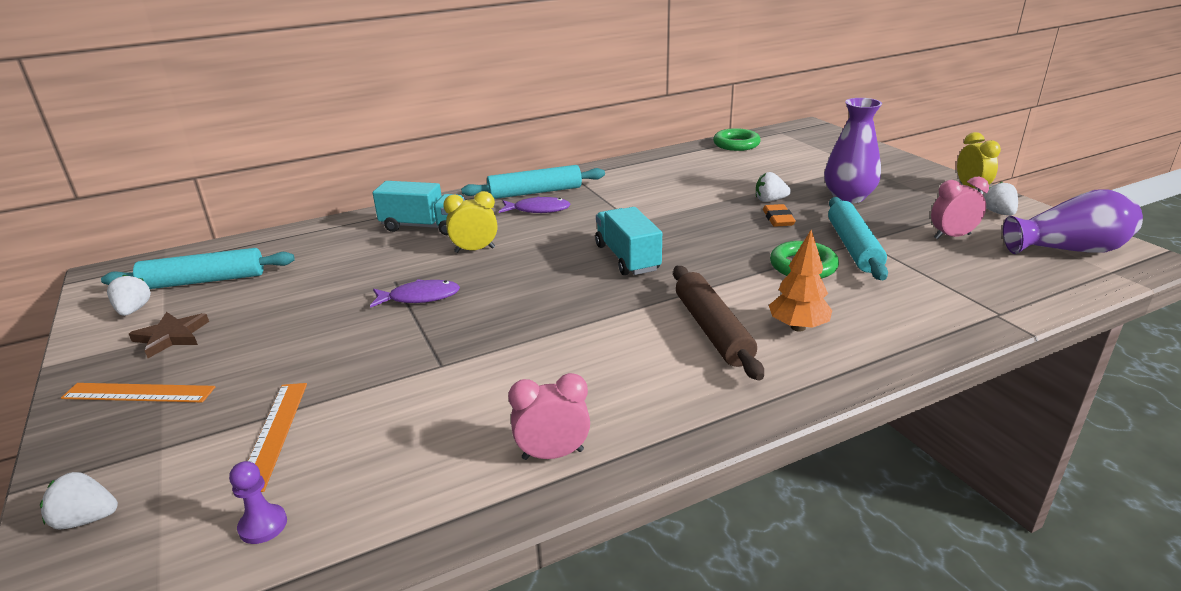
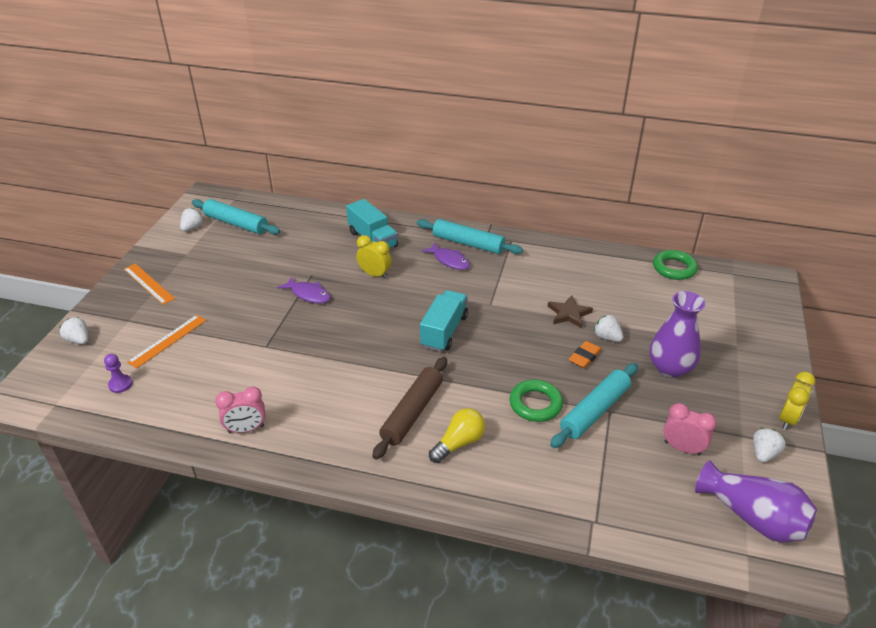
camera: 40 degrees right, 10 degrees up
brown star [129,312,209,358] -> brown star moved to [548,295,593,328]
pink clock [508,373,590,460] -> pink clock turned 135 degrees clockwise [215,386,265,433]
orange tree [769,230,832,332] -> yellow light bulb [429,408,485,463]

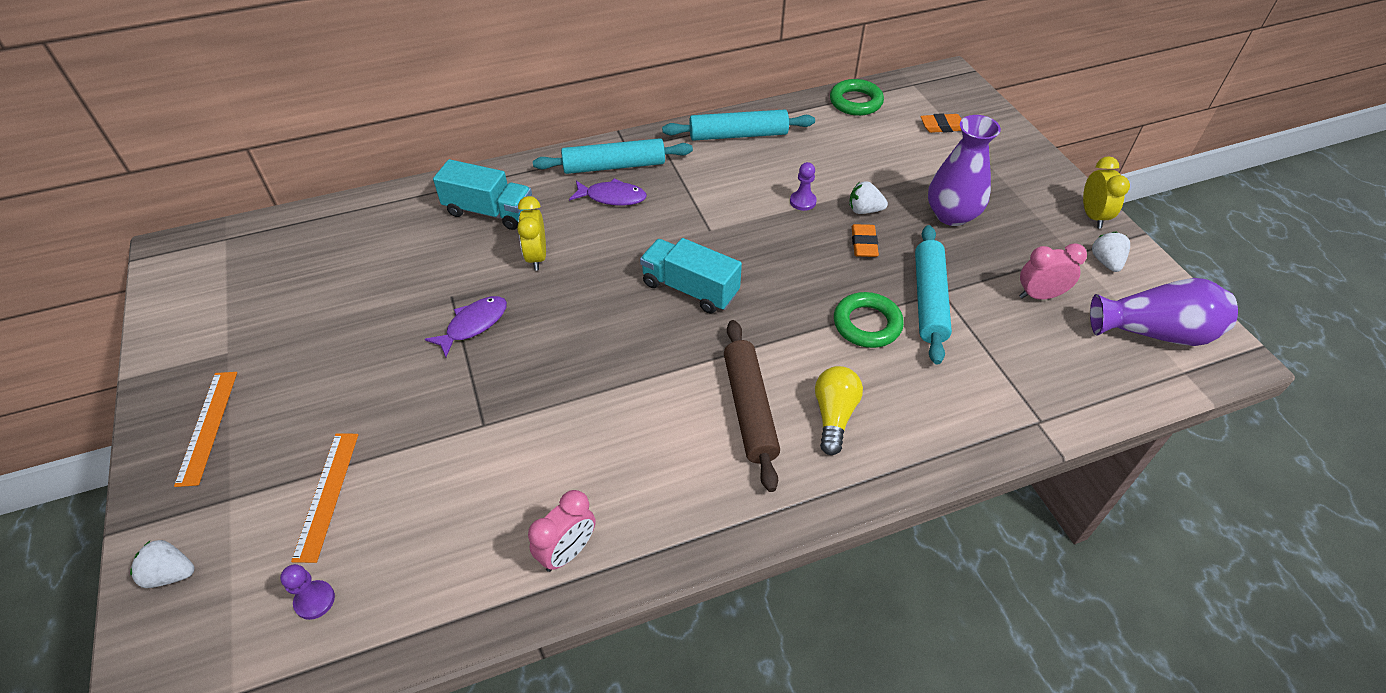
camera: 35 degrees left, 10 degrees up
orange ruler [124,263,175,305] -> orange ruler turned 75 degrees clockwise [174,372,237,487]
white strawberry [180,208,204,231] -> none
turquoise rolling pin [192,199,280,234] -> turquoise rolling pin moved to [662,110,815,141]
purple fish [278,276,331,303] -> purple fish turned 45 degrees counterclockwise [425,296,507,357]
yellow clock [356,235,392,279] -> yellow clock turned 90 degrees counterclockwise [517,196,546,271]
turquoise truck [420,290,468,352] -> turquoise truck turned 45 degrees counterclockwise [640,238,742,313]
brown star [548,295,593,328] -> purple pawn [790,162,817,211]
none -> orange eraser [920,113,962,133]

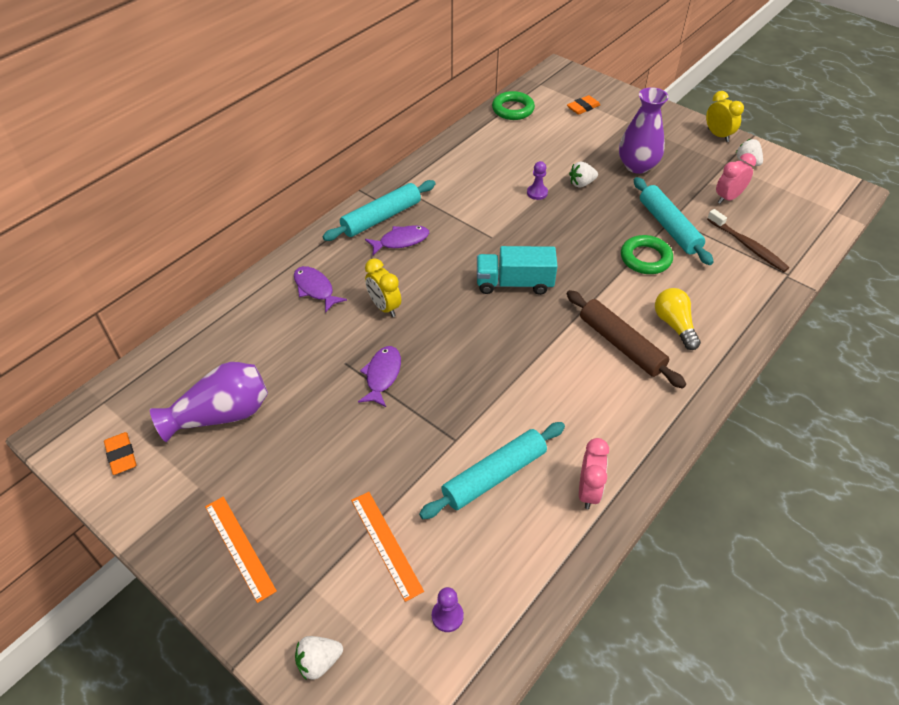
camera: 30 degrees left, 0 degrees up
turquoise truck [433,159,532,230] -> purple fish [294,266,347,313]
turquoise rolling pin [662,110,815,141] -> turquoise rolling pin moved to [419,422,565,519]
orange eraser [852,224,879,257] -> orange eraser moved to [104,432,137,475]
purple vase [1090,278,1238,346] -> purple vase moved to [150,362,268,442]
none -> brown toothbrush [707,209,789,272]

